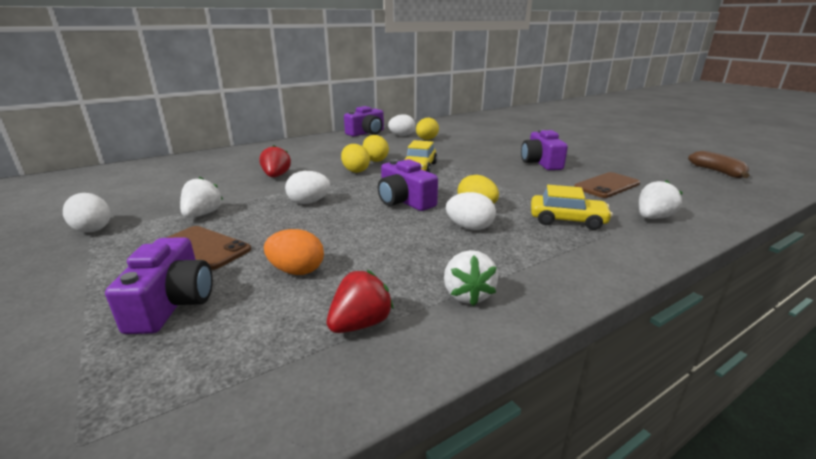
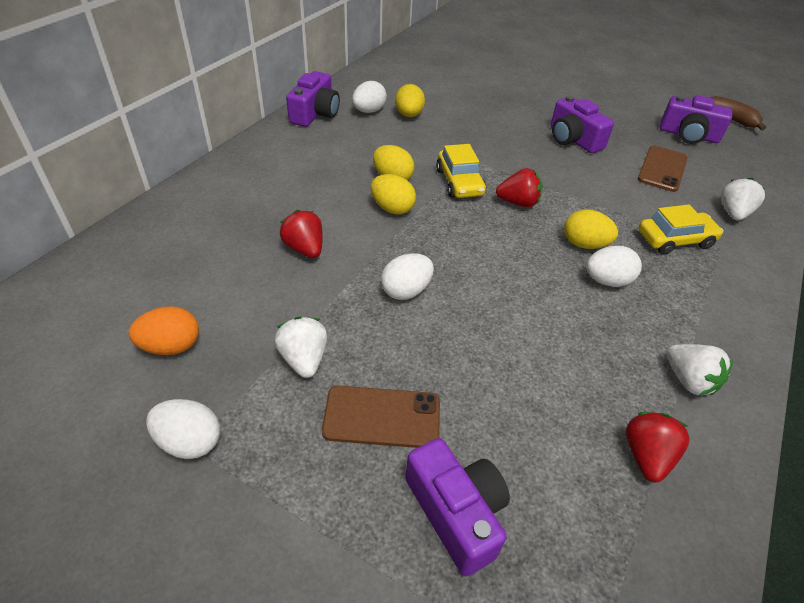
camera: 30 degrees left, 20 degrees up
orange egg [264,229,324,275] -> orange egg moved to [129,306,199,355]
purple camera [378,159,438,211] -> purple camera moved to [660,95,732,144]
none -> red strawberry [496,168,543,207]

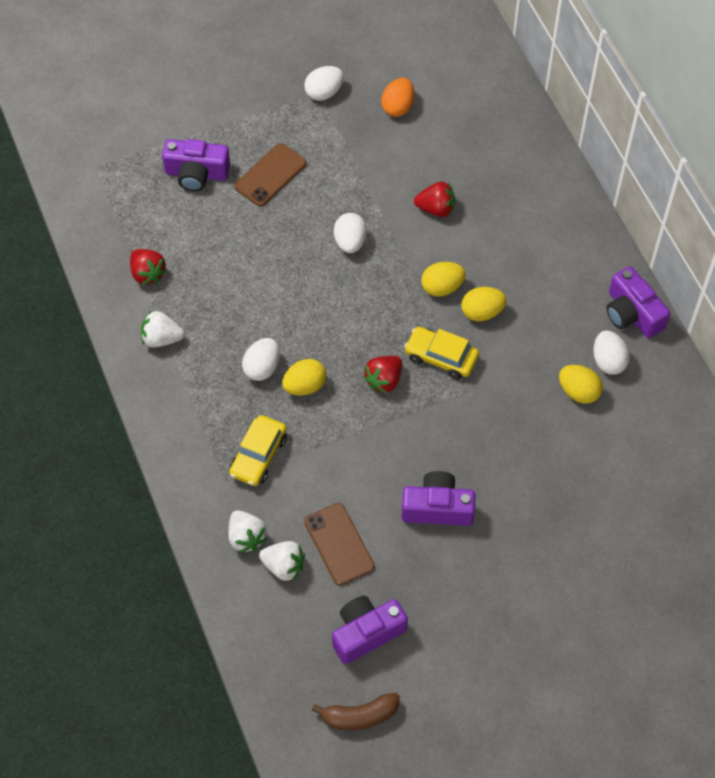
camera: 130 degrees right, 15 degrees up
white strawberry [274,317,327,378] -> white strawberry moved to [259,541,305,581]

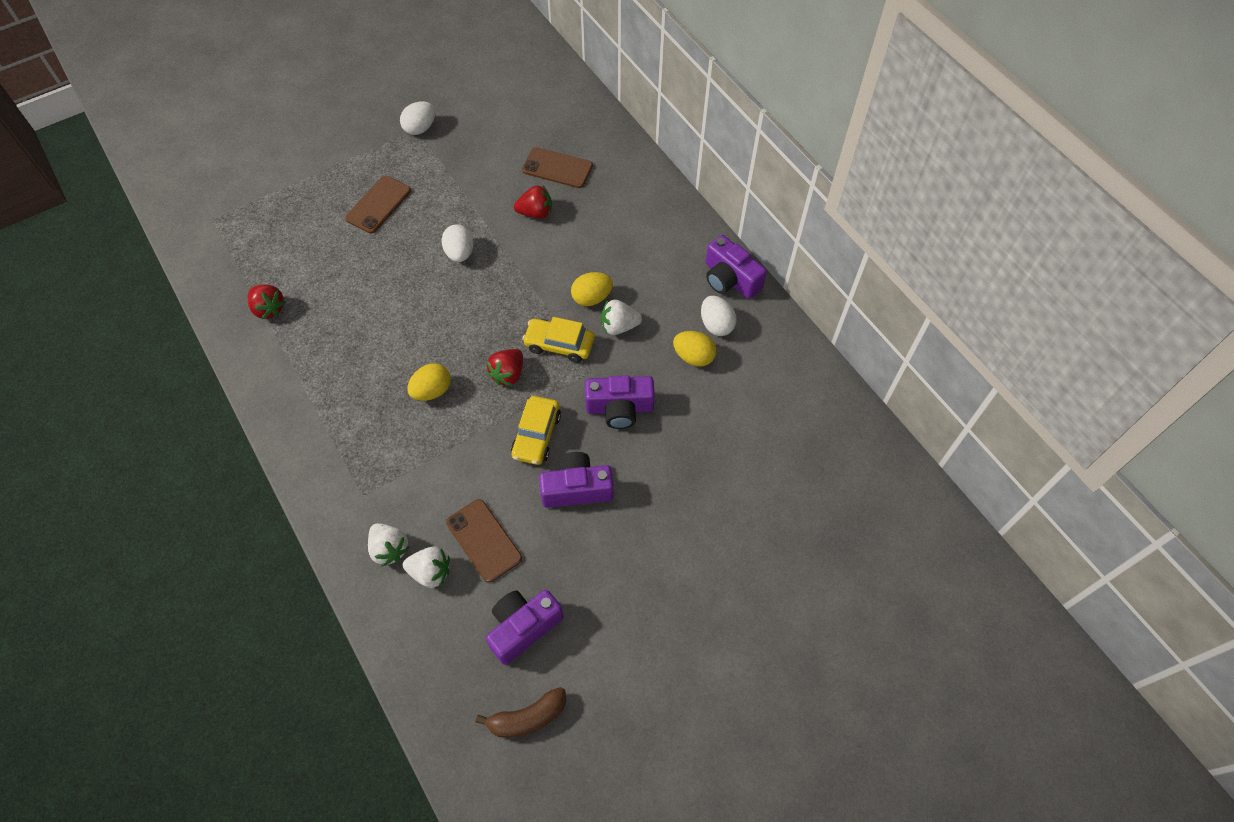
camera: 10 degrees left, 0 degrees up
white strawberry [141,311,184,348] -> white strawberry moved to [601,299,642,335]
purple camera [162,139,230,191] -> purple camera moved to [585,376,655,429]
yellow car [229,415,287,486] -> yellow car moved to [511,396,561,465]
white egg [242,338,280,381] -> none
orange egg [381,78,414,117] -> none
yellow egg [421,262,466,297] -> none
none -> brown phone [522,147,593,188]

